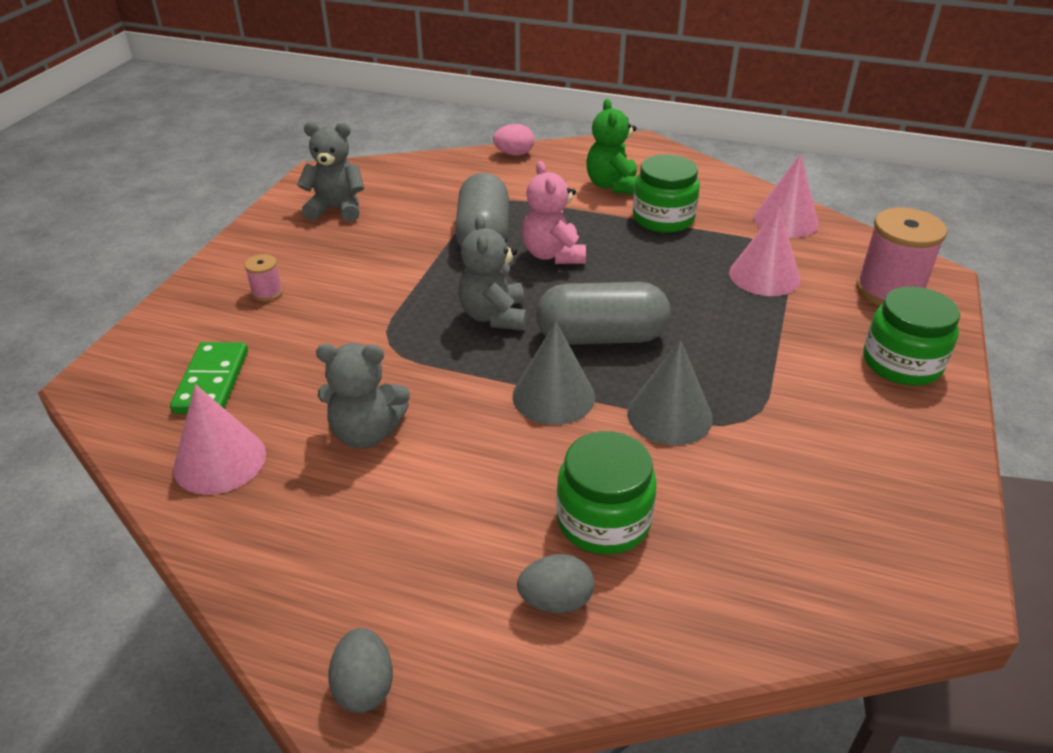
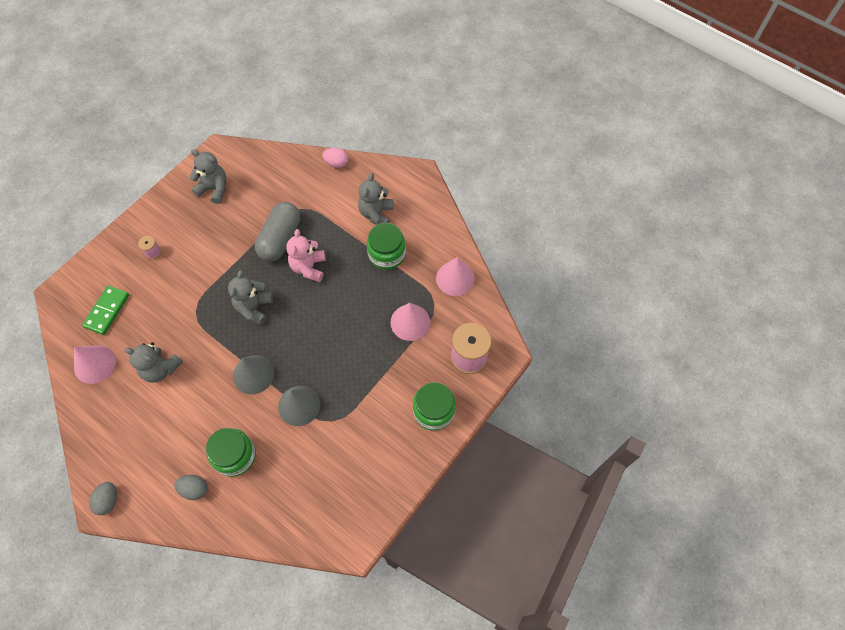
camera: 20 degrees right, 25 degrees up
grey capsule [536,282,671,345] -> none
green teddy bear [587,99,637,194] -> grey teddy bear [358,173,394,225]

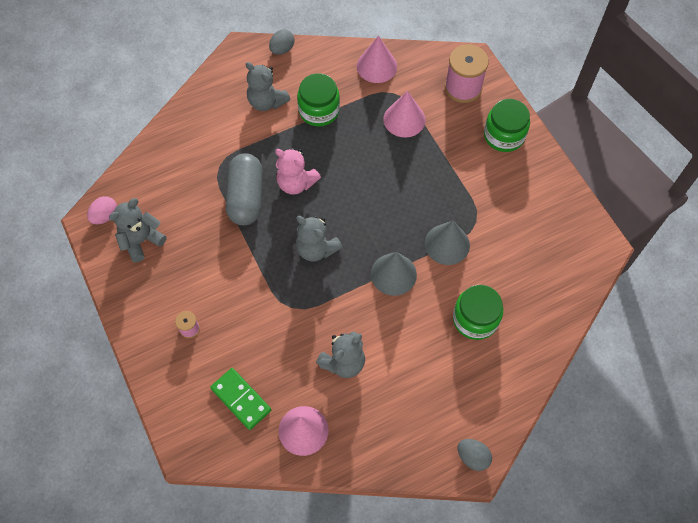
camera: 65 degrees left, 0 degrees up
grey egg [174,475,207,500] -> grey egg moved to [269,29,294,55]
grey capsule [255,202,300,262] -> grey capsule turned 45 degrees clockwise [226,153,263,225]
pink egg [322,148,348,168] -> pink egg moved to [87,196,117,224]

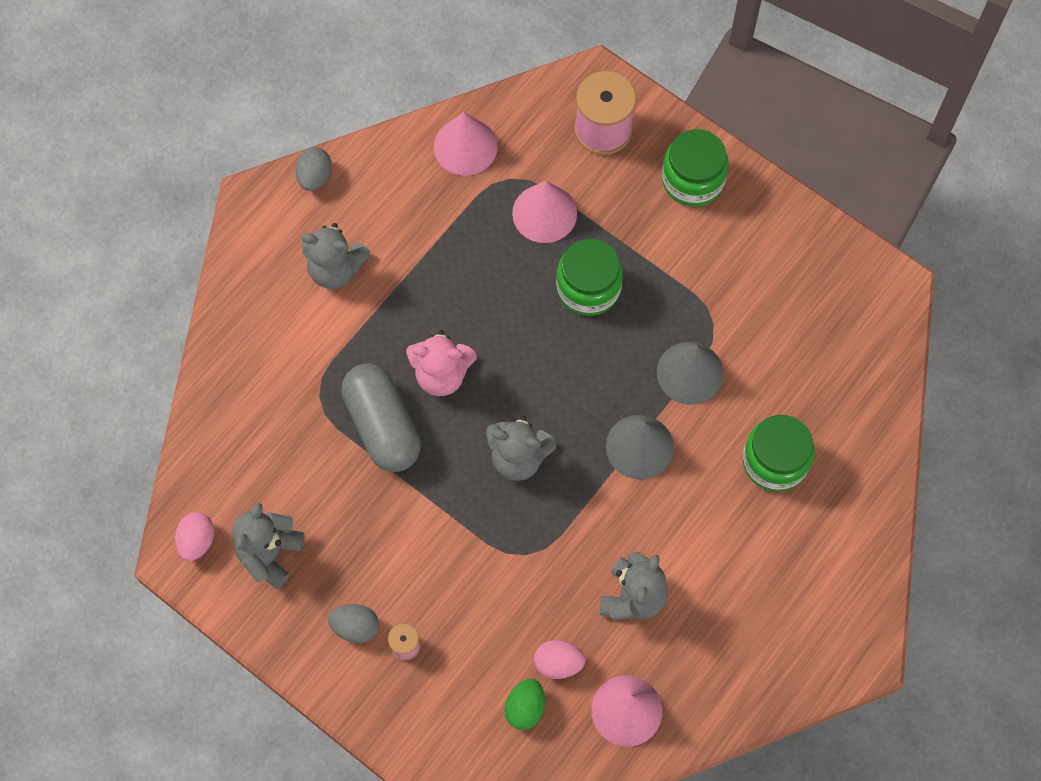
camera: 25 degrees left, 5 degrees up
green domino [210,368,271,430] -> green egg [505,679,545,730]
green jar [297,73,340,127] -> green jar moved to [556,239,623,316]
grey egg [457,439,492,471] -> grey egg moved to [328,604,379,643]
none -> pink egg [534,640,586,679]

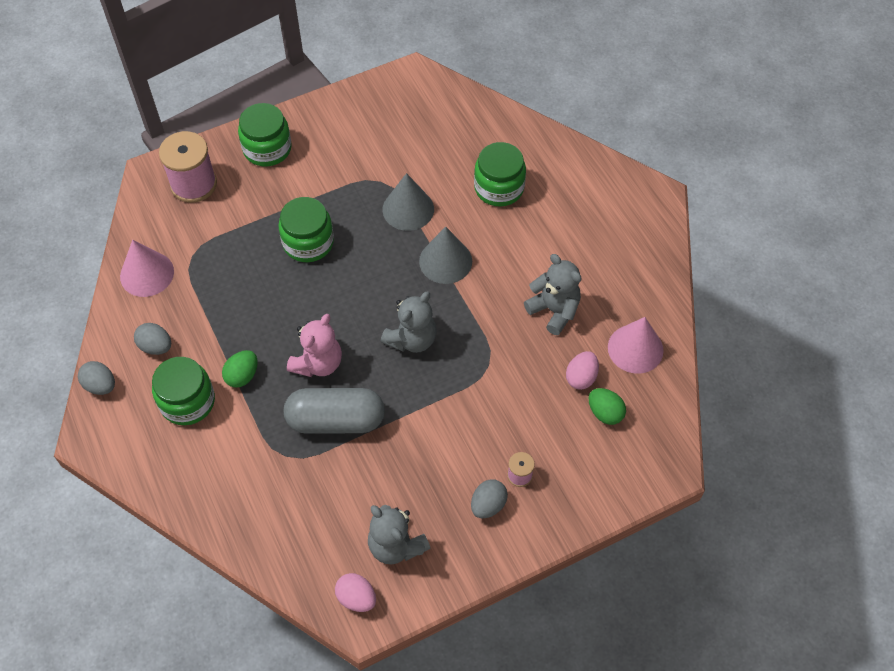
camera: 65 degrees left, 10 degrees down
grey teddy bear [301,223,370,289] -> green jar [152,357,215,425]
pink cone [512,181,577,243] -> none
none -> grey egg [134,323,171,355]
none -> green egg [222,350,258,388]

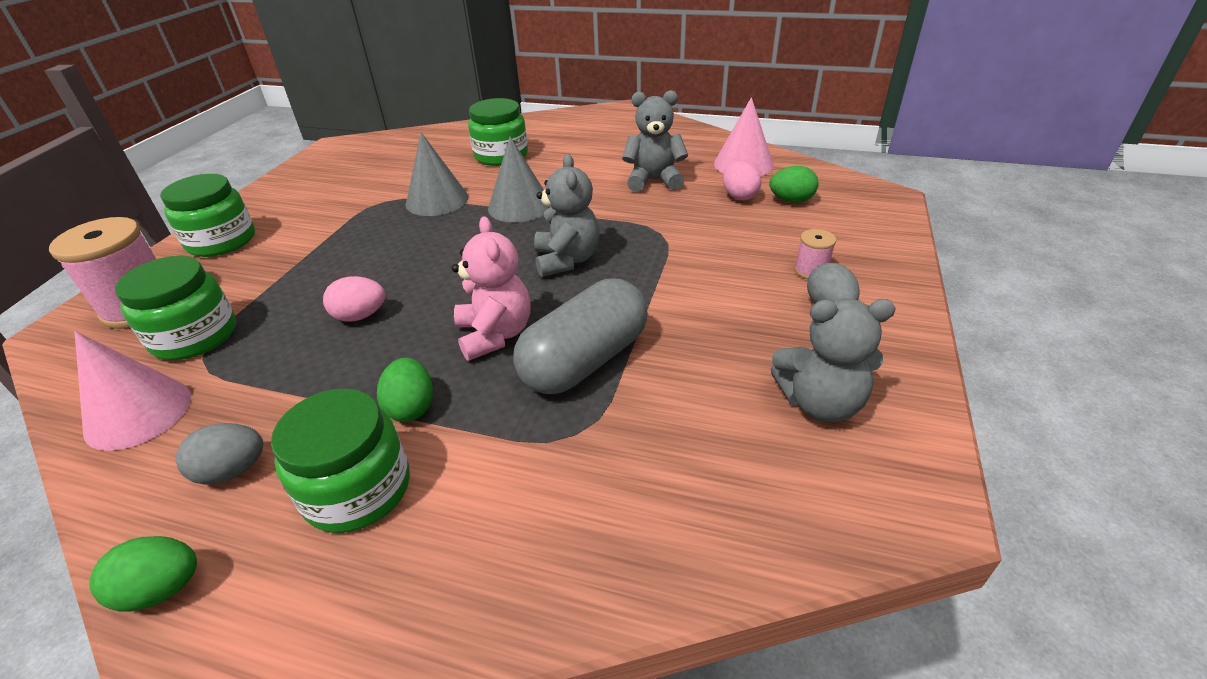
camera: 45 degrees left, 20 degrees down
grey egg [78,361,115,395] -> green egg [90,536,197,612]
green jar [278,197,334,262] -> green jar moved to [115,256,236,360]
pink egg [335,573,376,612] -> pink egg moved to [323,276,385,322]

